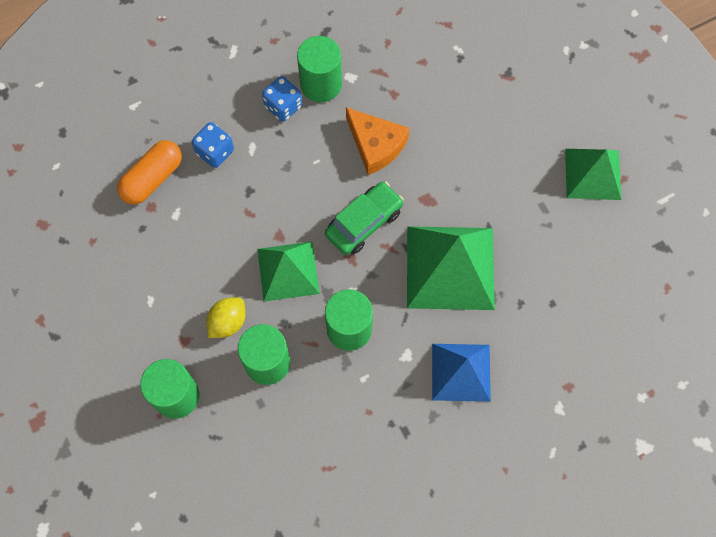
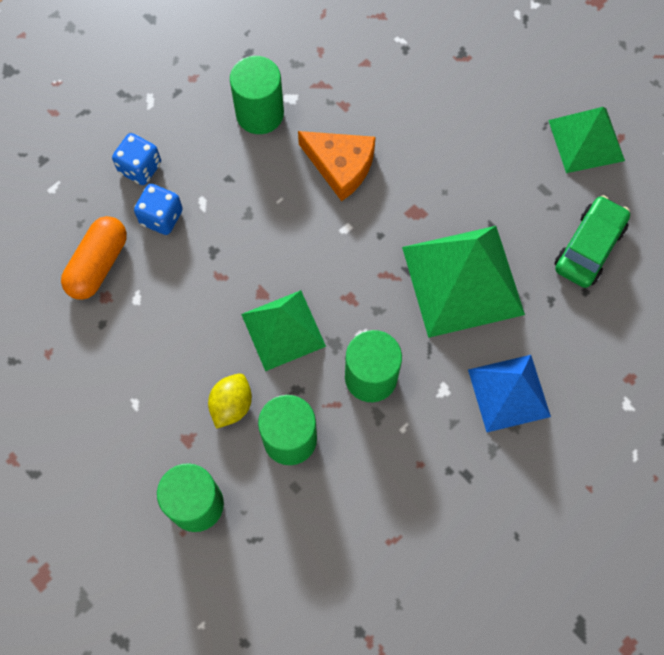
camera: 15 degrees left, 0 degrees up
blue dice [262,76,302,122] -> blue dice moved to [112,133,161,185]
green car [325,181,404,255] -> green car moved to [554,195,630,288]

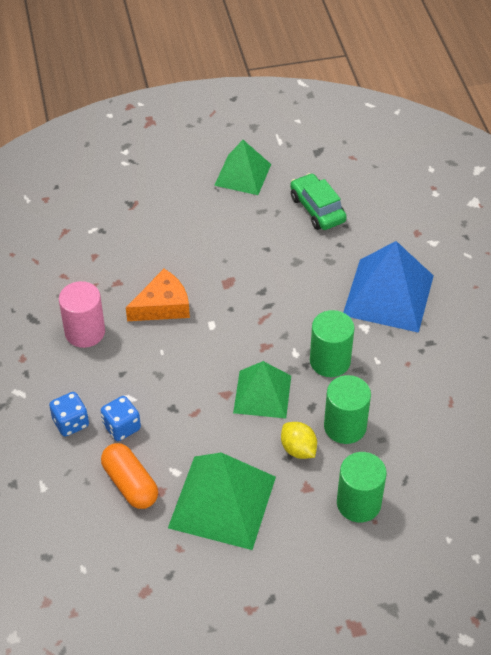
camera: 60 degrees left, 20 degrees down
green cylinder [230,56,284,134] -> pink cylinder [59,281,105,348]
green pyramid [402,226,525,338] -> green pyramid moved to [168,453,276,550]
blue pyramid [468,355,551,432] -> blue pyramid [343,241,434,333], size x1.55

